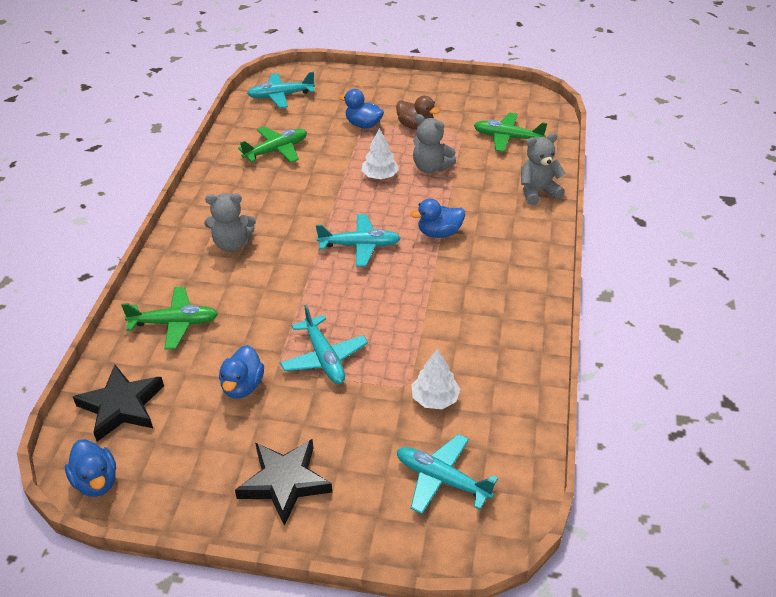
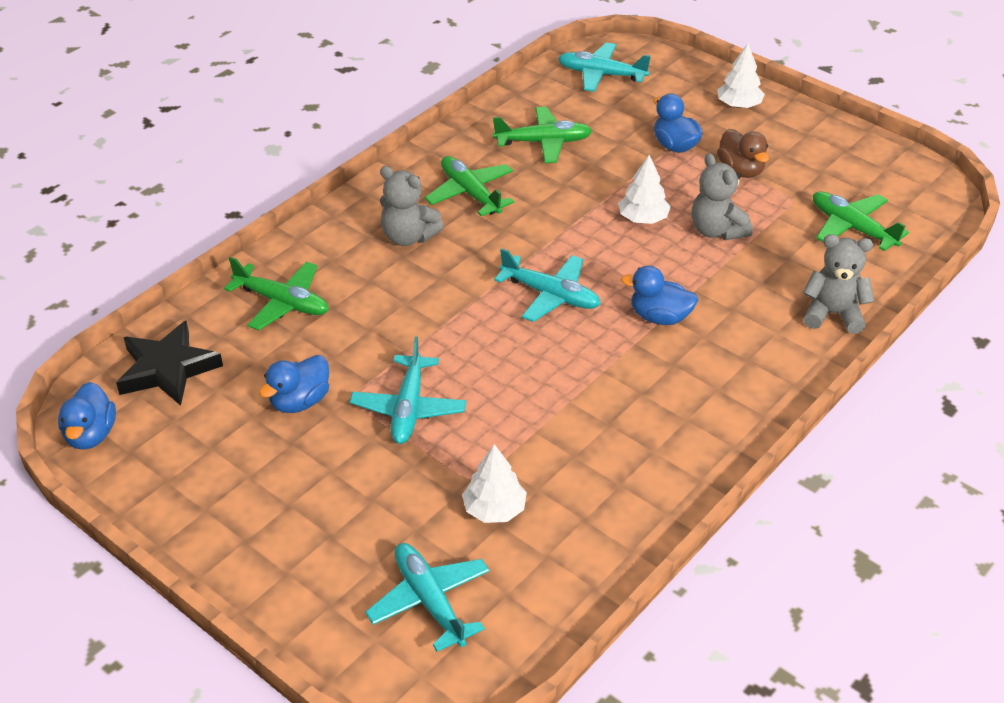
camera: 30 degrees right, 0 degrees up
black star [235,439,332,526] -> none
none -> green plane [425,156,514,216]
none -> white tree [717,44,765,108]

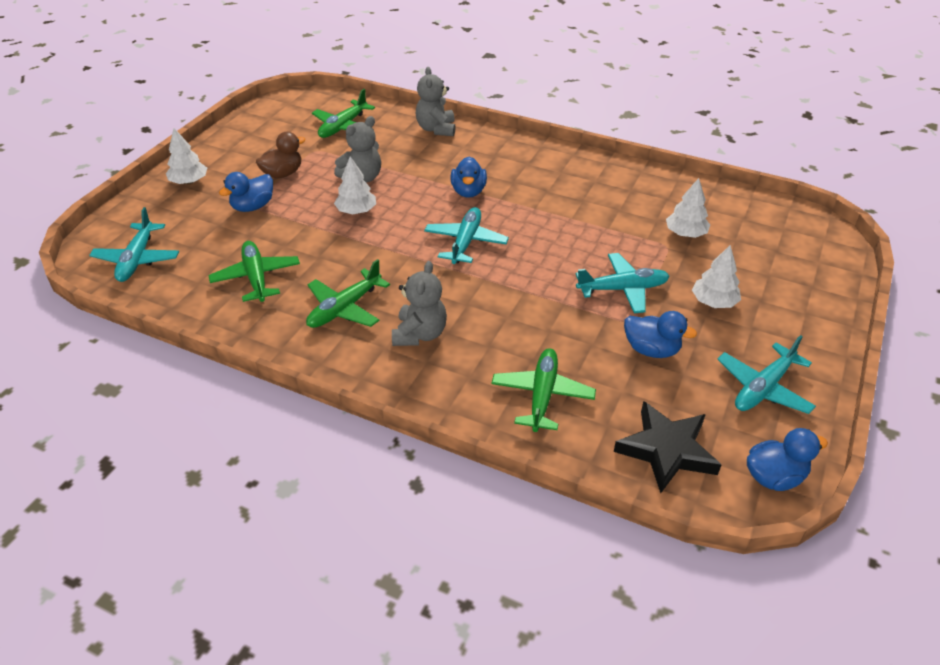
camera: 105 degrees left, 0 degrees up
turquoise plane [365,543,490,652] -> turquoise plane moved to [717,335,816,414]
none -> white tree [692,245,741,308]

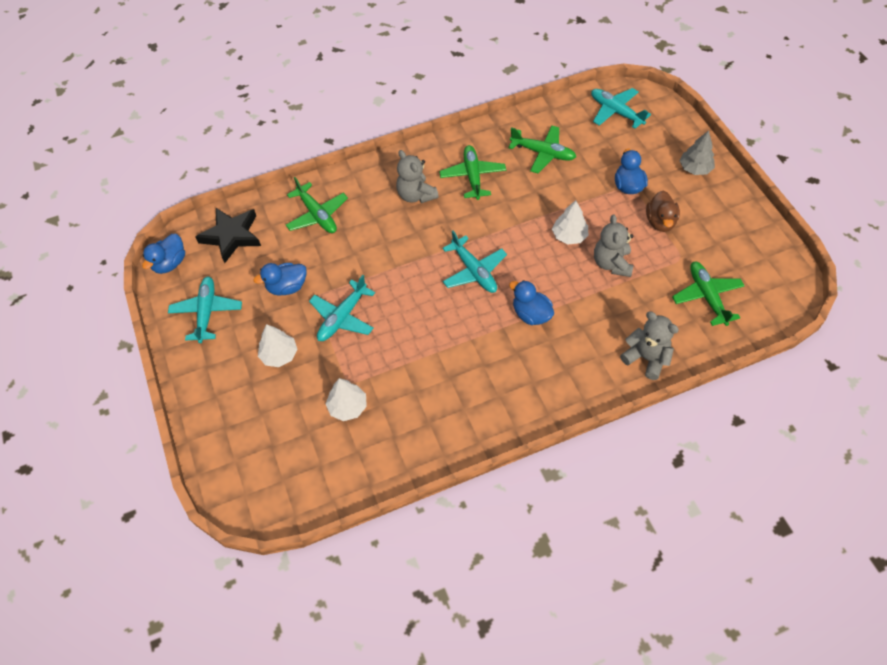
camera: 135 degrees right, 15 degrees up
white tree [166,128,207,184] -> grey tree [679,130,715,175]

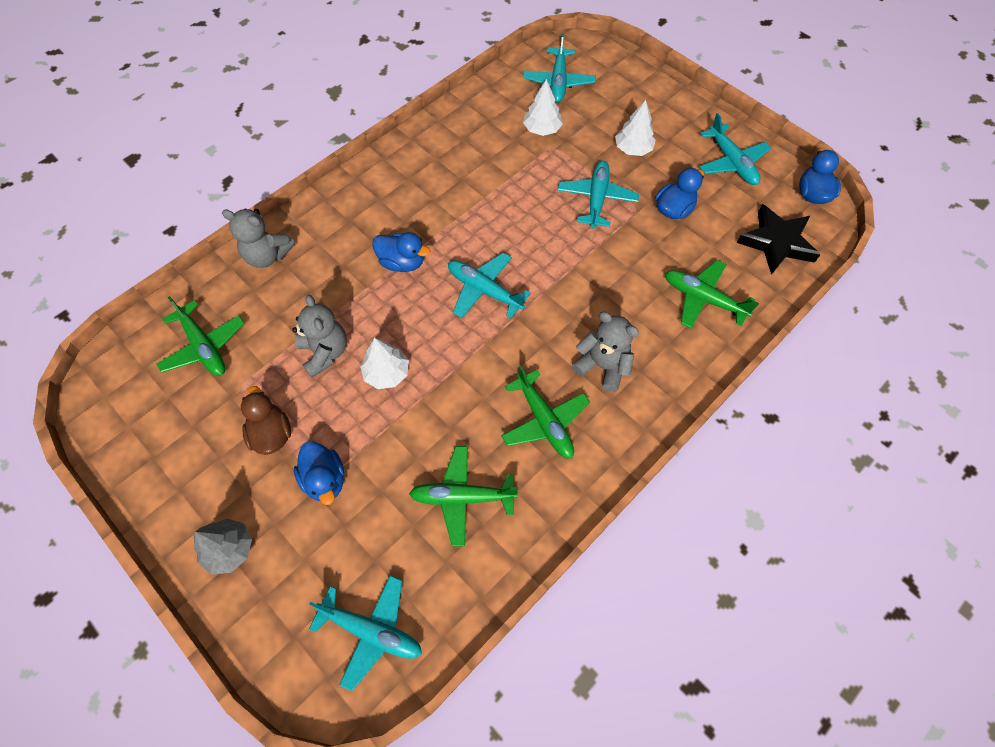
camera: 155 degrees right, 5 degrees up
none -> turquoise plane [523,33,596,103]

